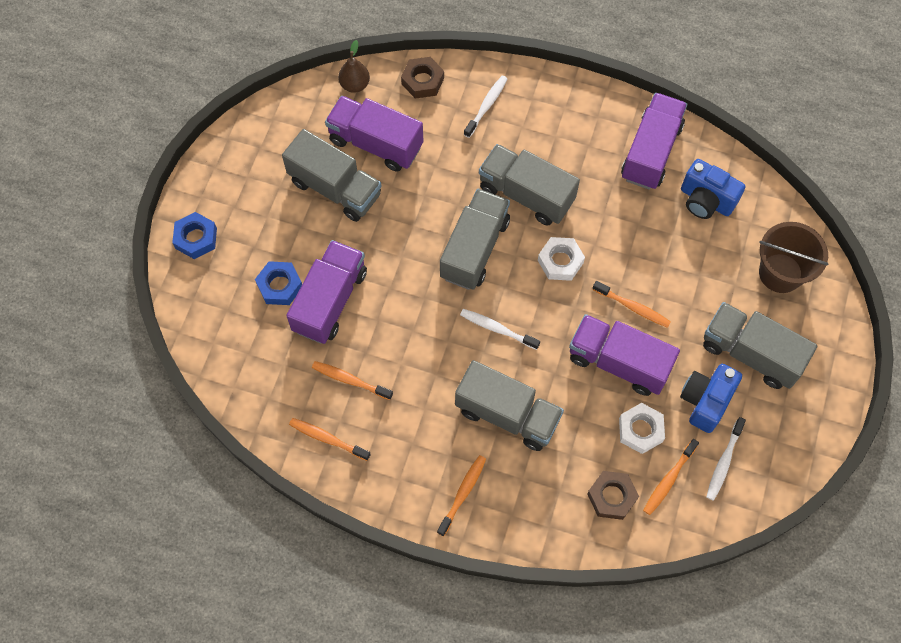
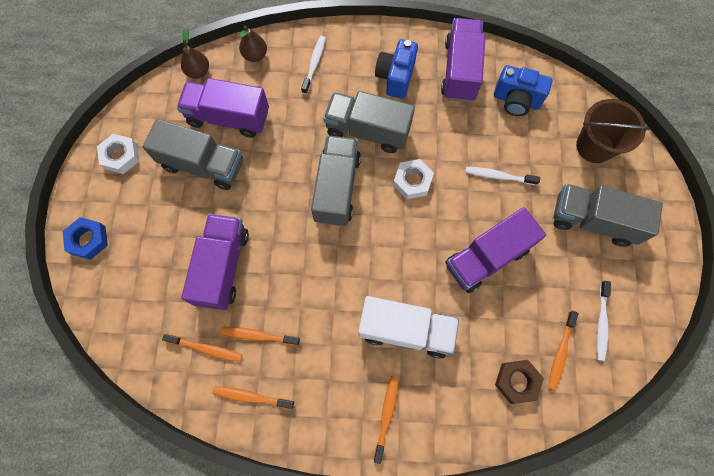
camera: 15 degrees left, 5 degrees up
blue nut [255,261,302,305] -> none
brown nut [401,57,444,99] -> brown pear [239,25,267,62]
grey truck [455,360,564,451] -> white truck [358,296,459,359]
white toothbrush [460,309,540,350] -> white toothbrush moved to [465,167,540,185]
purple truck [569,314,680,396] -> purple truck turned 45 degrees counterclockwise [445,207,546,293]
orange toothbrush [592,281,671,328] -> orange toothbrush moved to [162,334,243,362]
white nut [619,403,665,454] -> white nut moved to [97,134,139,174]
blue camera [680,364,742,433] -> blue camera moved to [375,39,418,99]

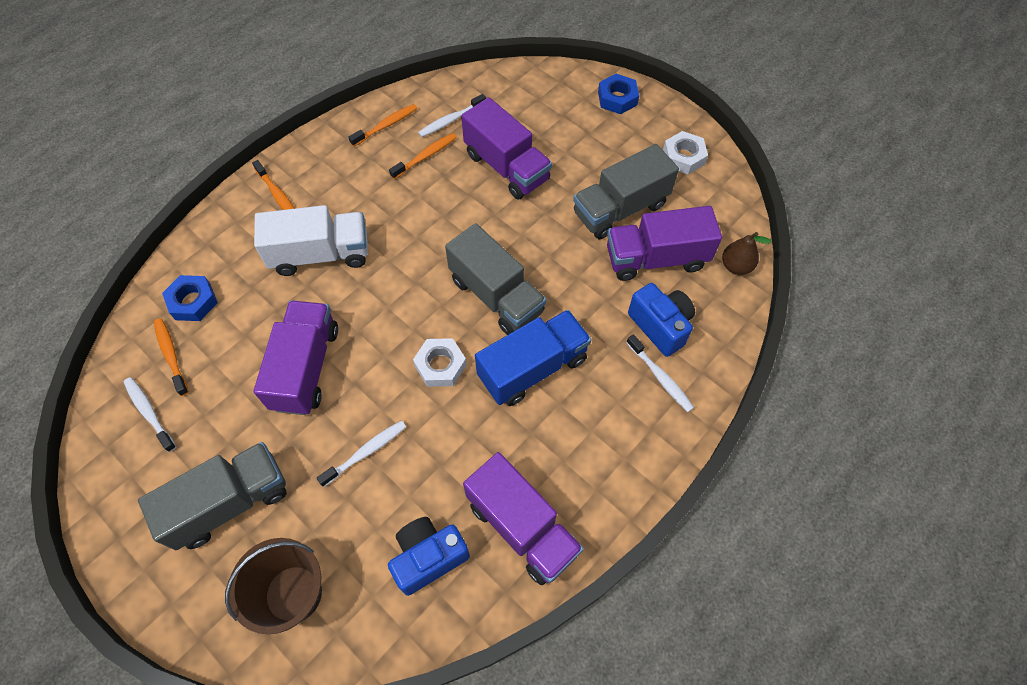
camera: 130 degrees right, 10 degrees down
orange toothbrush [162,334,243,362] -> white toothbrush [418,94,486,137]
purple truck [177,78,269,138] -> purple truck turned 150 degrees counterclockwise [607,206,722,281]
brown pear [239,25,267,62] -> none
grey truck [323,91,415,153] -> blue truck [475,310,592,406]
white truck [358,296,459,359] -> white truck turned 150 degrees counterclockwise [254,205,368,276]
blue camera [375,39,418,99] -> blue camera moved to [628,283,695,357]
brown nut [495,360,544,404] -> blue nut [162,275,218,321]

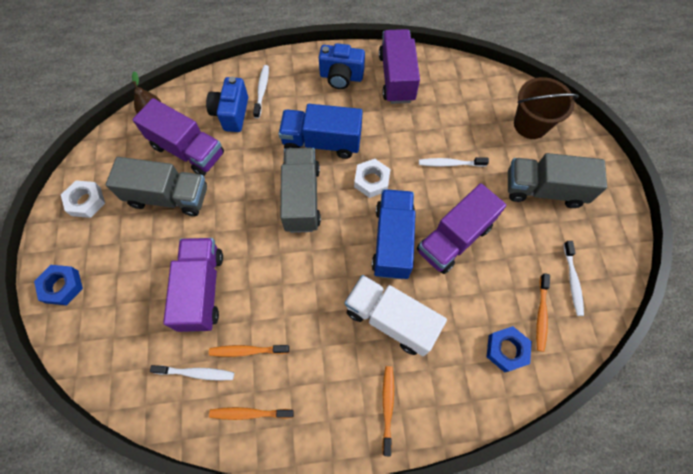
camera: 140 degrees left, 5 degrees up
blue camera [388,517,470,596] -> blue camera moved to [319,43,365,89]
none -> blue truck [372,189,416,279]

